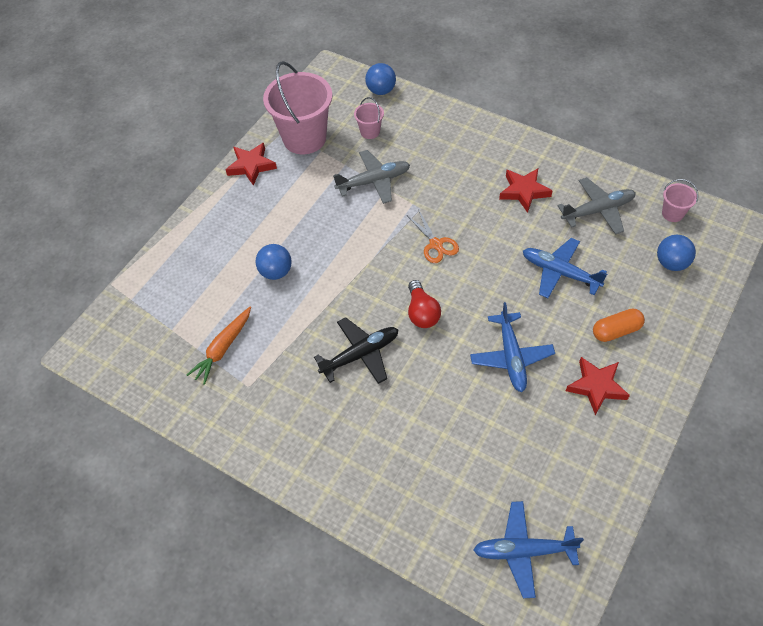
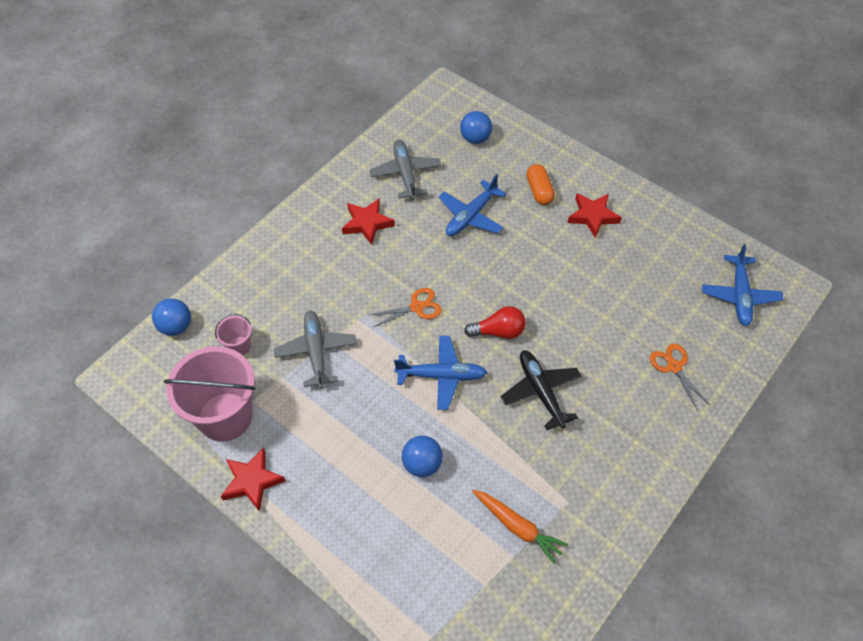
camera: 85 degrees left, 0 degrees up
blue plane [470,302,555,392] -> blue plane moved to [394,336,487,410]
pink bucket [662,179,698,222] -> none
none -> orange scissors [650,344,710,411]

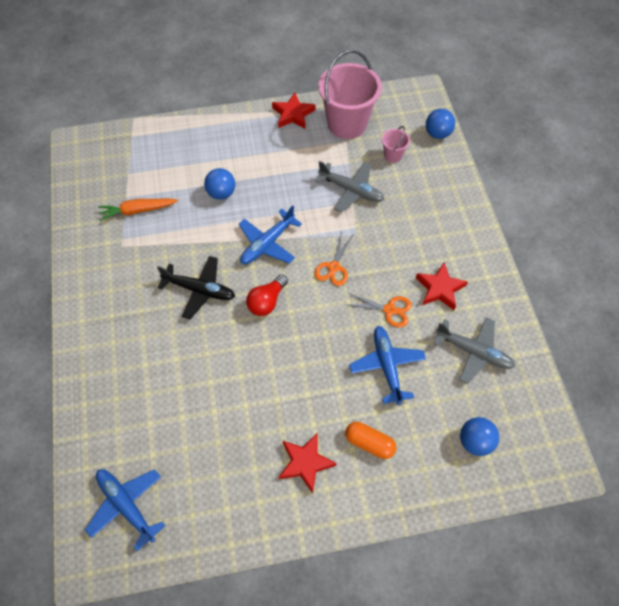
camera: 130 degrees right, 5 degrees up
orange scissors [650,344,710,411] -> orange scissors moved to [348,293,412,327]

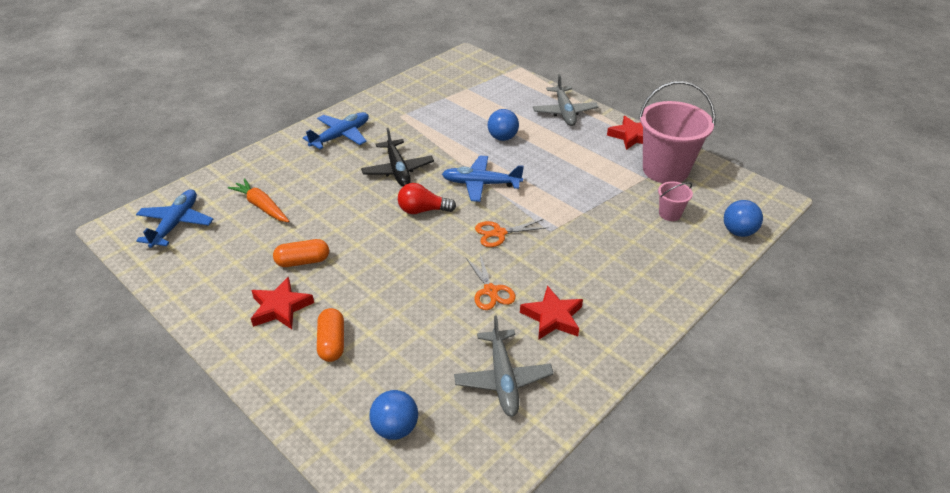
camera: 55 degrees right, 20 degrees down
orange carrot [98,199,178,221] -> orange carrot moved to [228,178,289,222]
grey plane [315,161,384,213] -> grey plane moved to [533,74,598,126]
blue plane [349,326,426,405] -> blue plane moved to [303,112,369,149]
none -> orange capsule [273,239,329,267]

